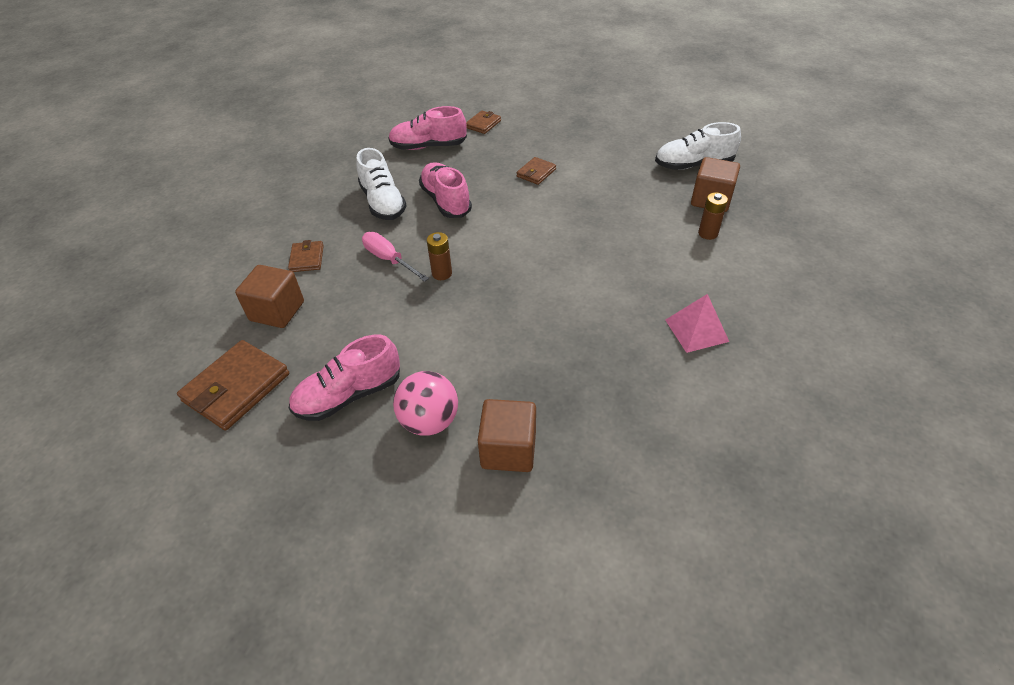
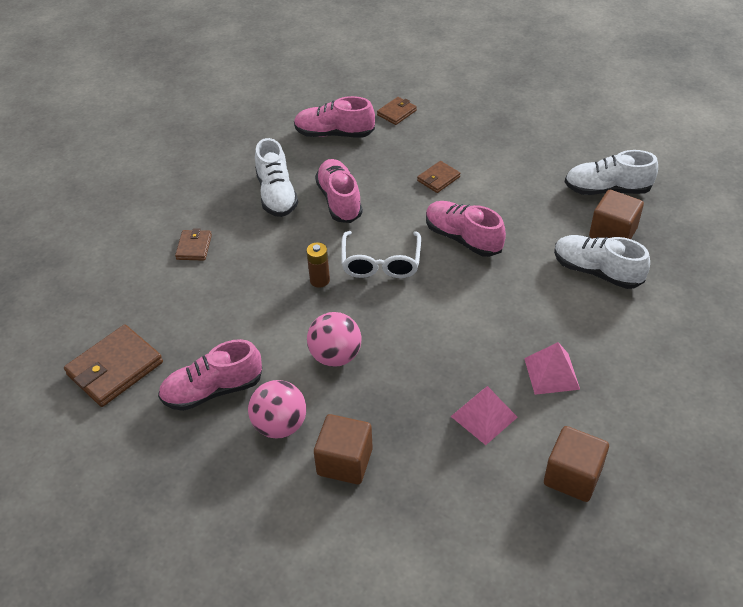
camera: 10 degrees right, 0 degrees up
brown cube [235,265,304,328] -> brown cube moved to [544,426,609,502]
pink screwdriver [362,232,429,282] -> none
brown battery [698,192,728,240] -> white shoe [554,235,650,289]
none -> pink ball [307,312,361,367]
none -> white glasses [341,231,421,278]
none -> pink shoe [426,201,506,257]
none -> pink pyramid [451,386,518,445]

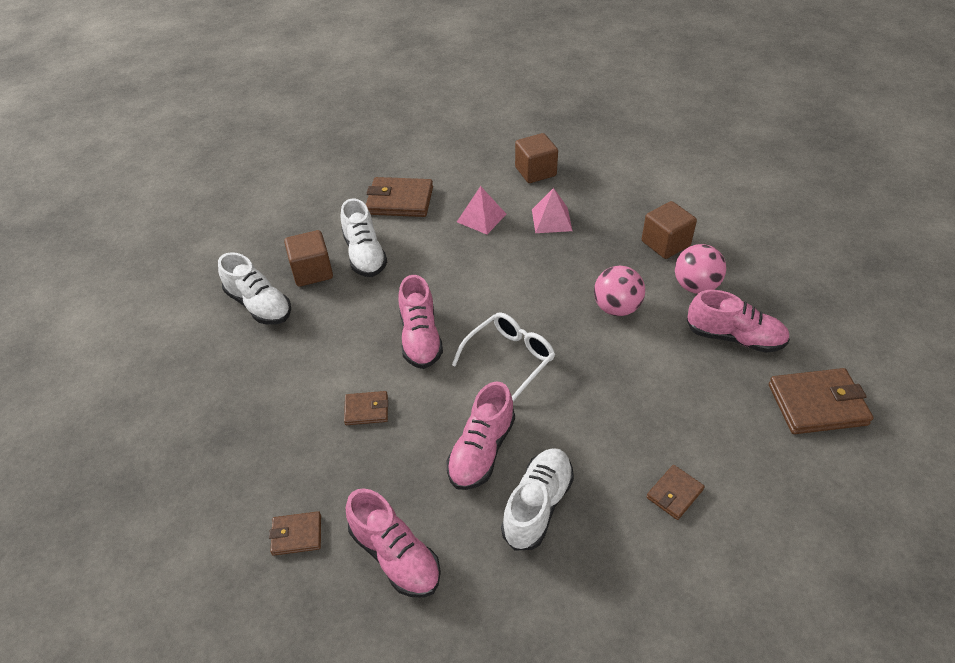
camera: 140 degrees left, 0 degrees up
brown battery [306,242,330,288] -> none
none -> brown wallet [366,177,433,217]

